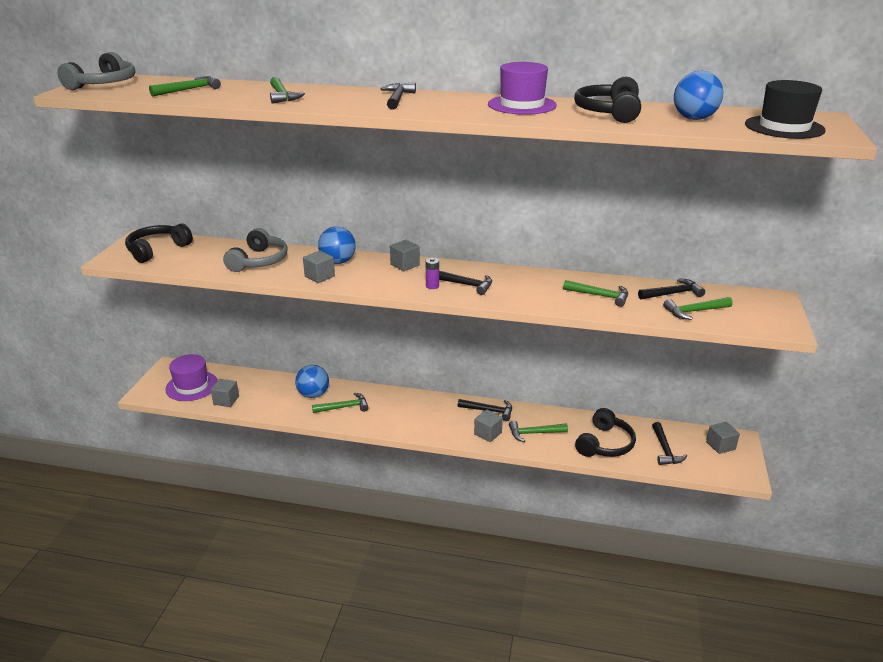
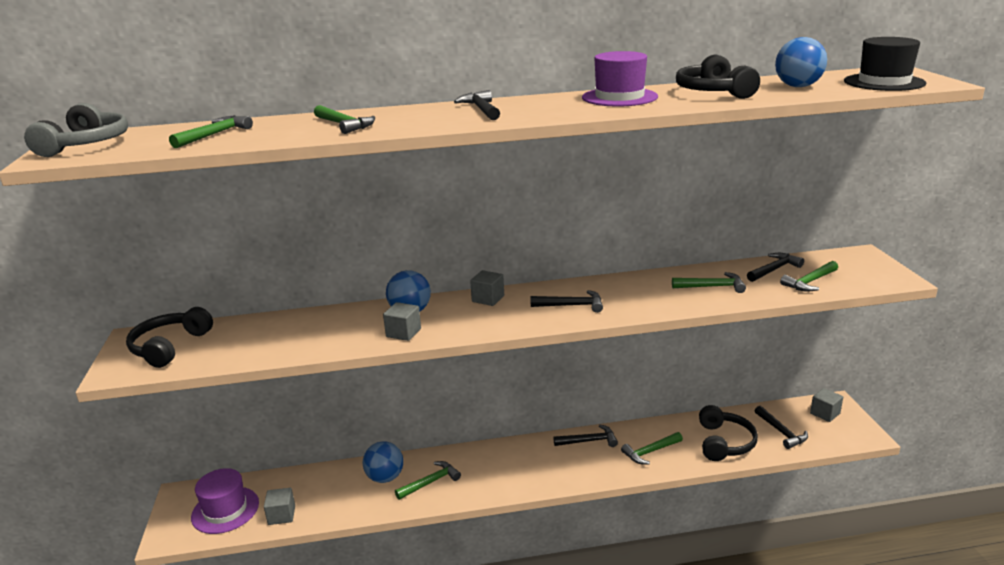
camera: 20 degrees left, 5 degrees down
grey headphones [223,228,288,272] -> none
purple battery [426,258,439,289] -> none
grey cube [474,409,503,442] -> none

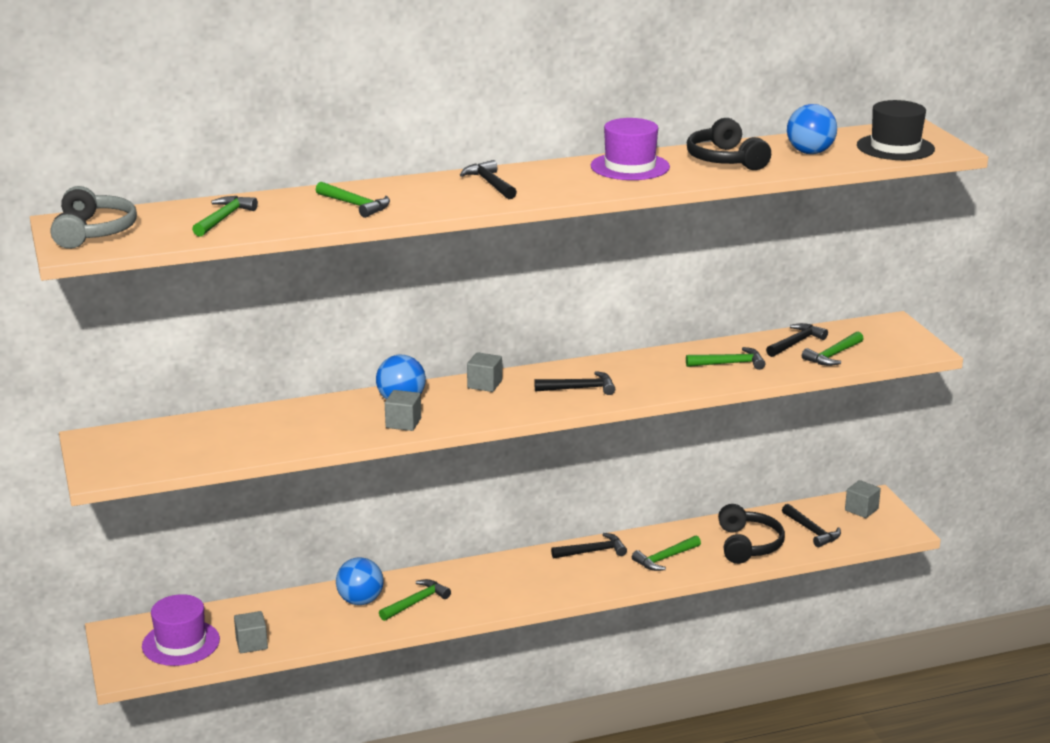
camera: 10 degrees left, 0 degrees up
black headphones [126,307,213,368] -> none

